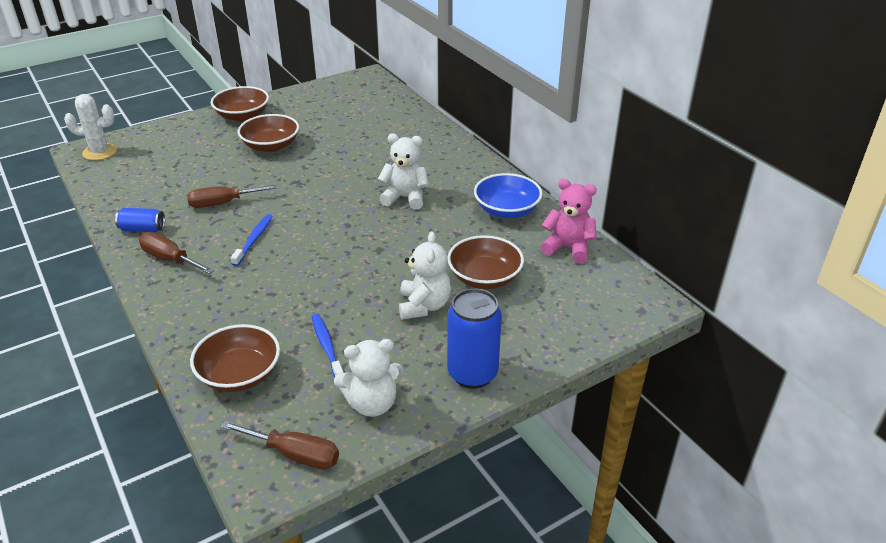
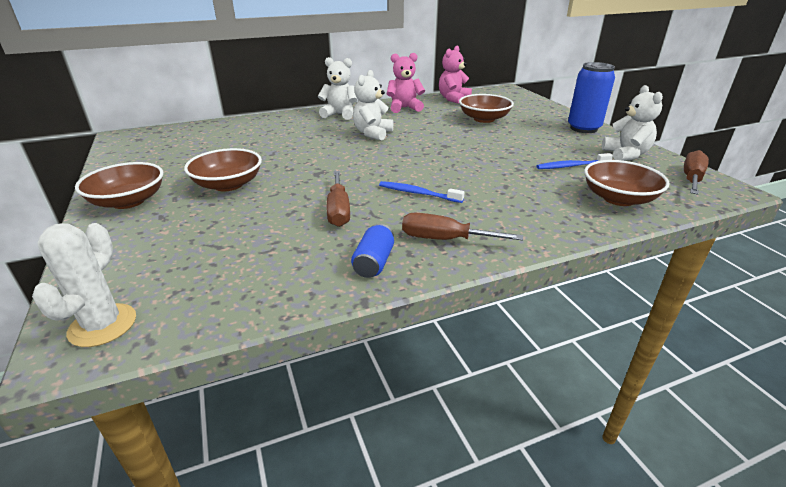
camera: 80 degrees left, 5 degrees down
brown screwdriver [139,232,214,274] -> brown screwdriver turned 60 degrees clockwise [402,213,523,241]
white teddy bear [399,231,451,320] -> white teddy bear moved to [318,57,357,120]
blue bowl [474,173,542,218] -> pink teddy bear [387,53,425,113]

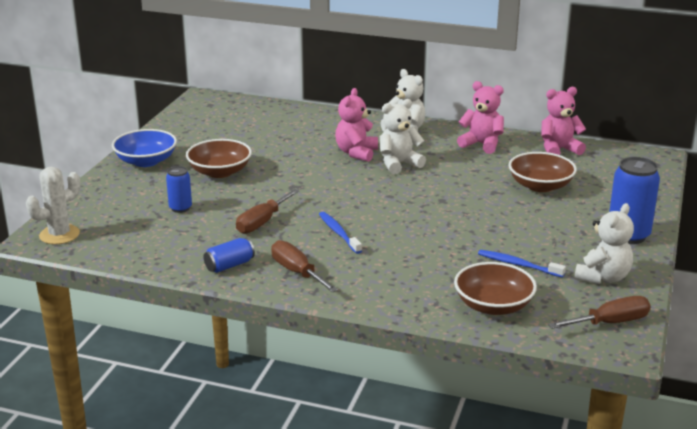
camera: 40 degrees right, 5 degrees down
brown bowl [75,162,163,209] -> blue bowl [112,129,177,167]
none -> blue can [166,166,192,213]
none -> pink teddy bear [335,88,378,162]

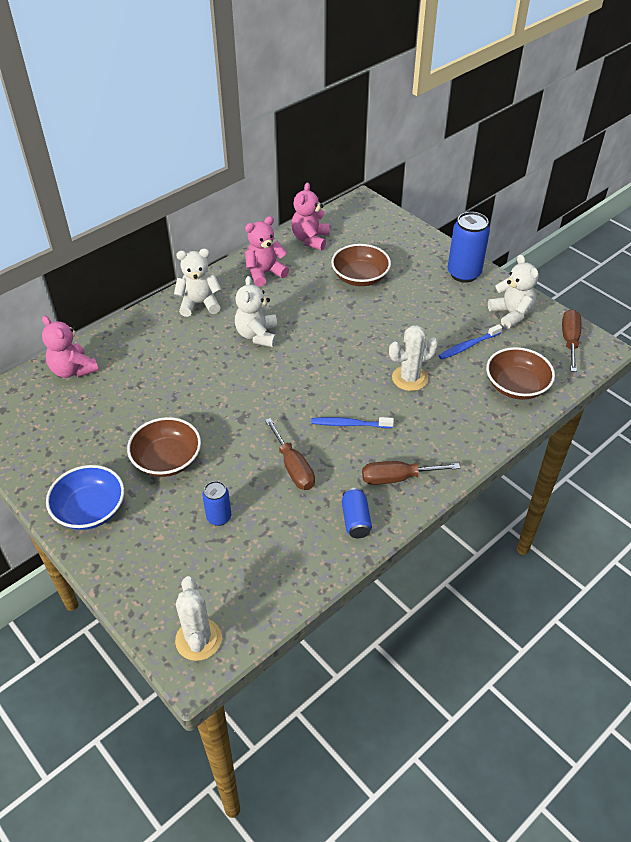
camera: 60 degrees left, 20 degrees up
pink teddy bear [335,88,378,162] -> pink teddy bear moved to [42,316,99,378]
none -> white cactus [389,325,438,391]

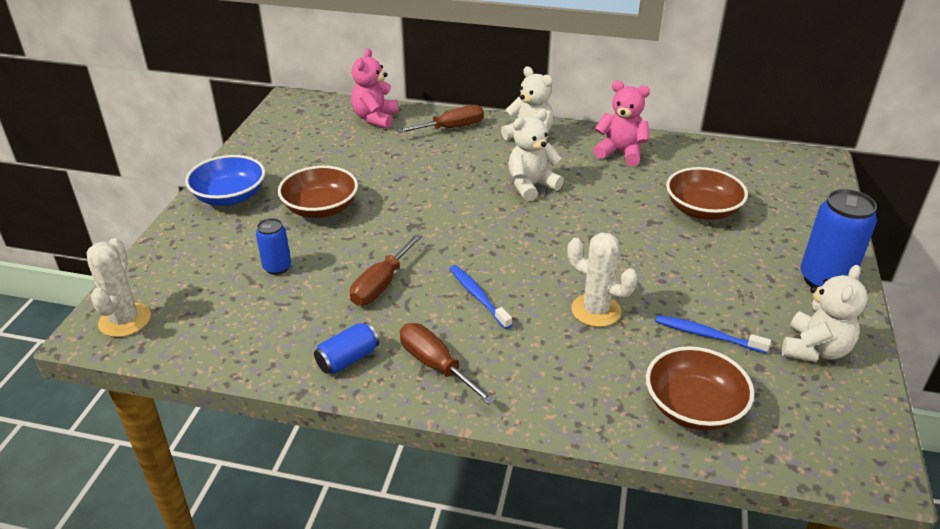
camera: 55 degrees right, 10 degrees down
white cactus [175,576,222,661] -> white cactus turned 45 degrees counterclockwise [87,238,151,337]
pink teddy bear [291,183,329,250] -> none
brown screwdriver [562,309,581,372] -> brown screwdriver moved to [397,105,484,133]

